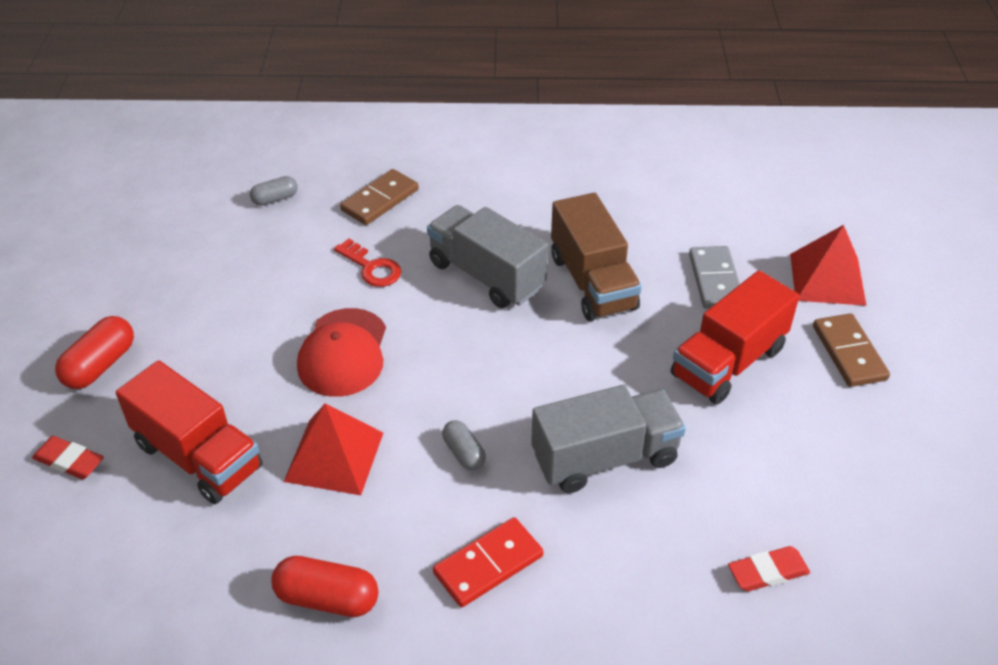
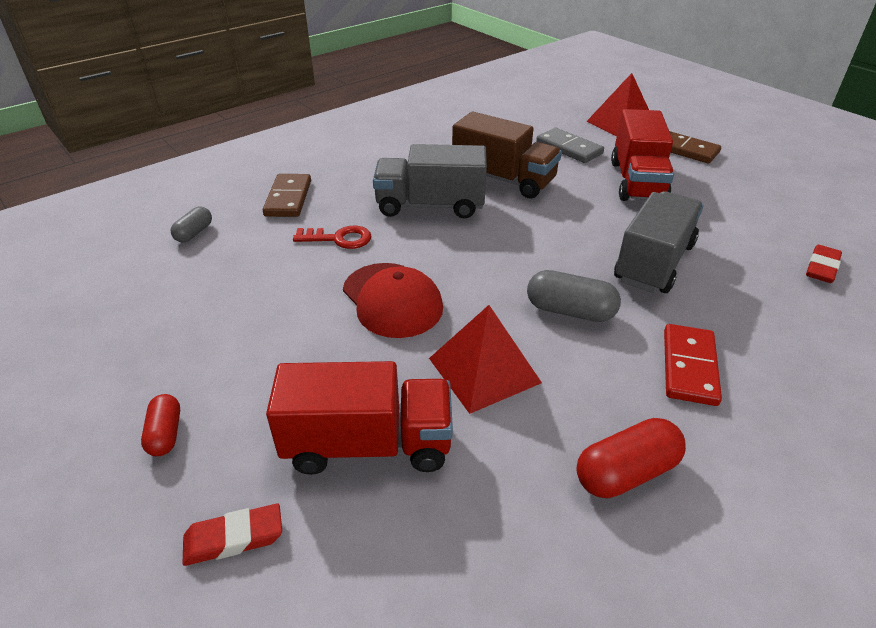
camera: 40 degrees left, 5 degrees down
red capsule [55,316,134,389] -> red capsule [141,394,180,457], size x0.62
grey capsule [442,420,486,470] -> grey capsule [527,270,621,322], size x1.60

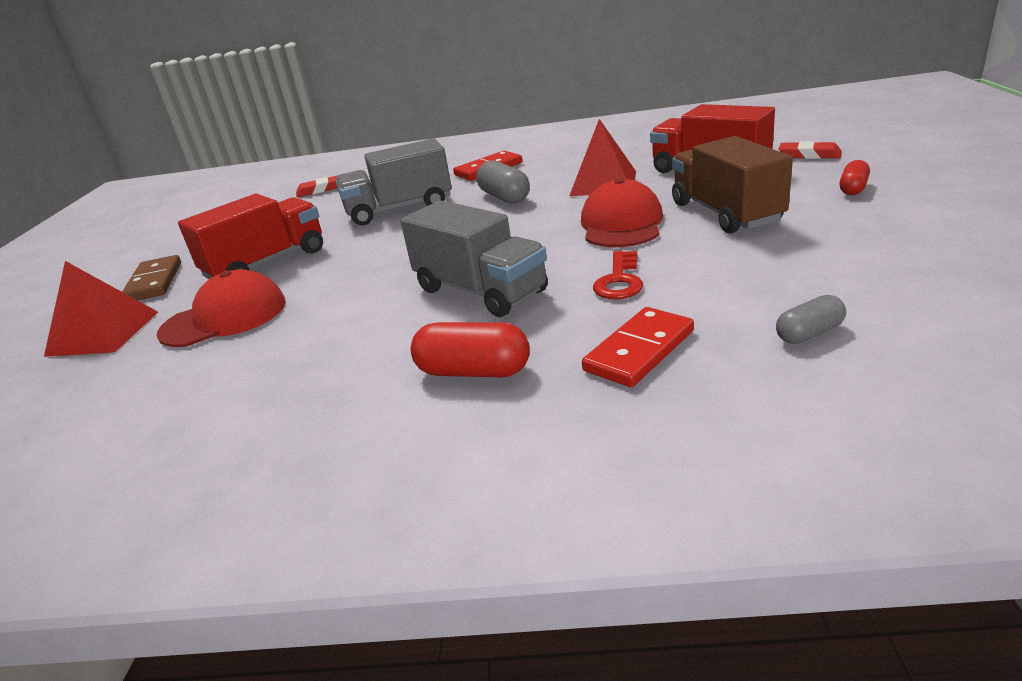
camera: 135 degrees left, 10 degrees down
brown domino [263,174,311,217] -> red domino [582,307,694,387]
red key [293,226,372,249] -> red key turned 120 degrees counterclockwise [593,251,643,299]
brown truck [452,112,562,199] -> brown truck moved to [672,136,793,234]
grey domino [536,128,604,163] -> red cap [157,269,286,347]
red capsule [576,418,686,498] -> red capsule moved to [411,322,530,377]

